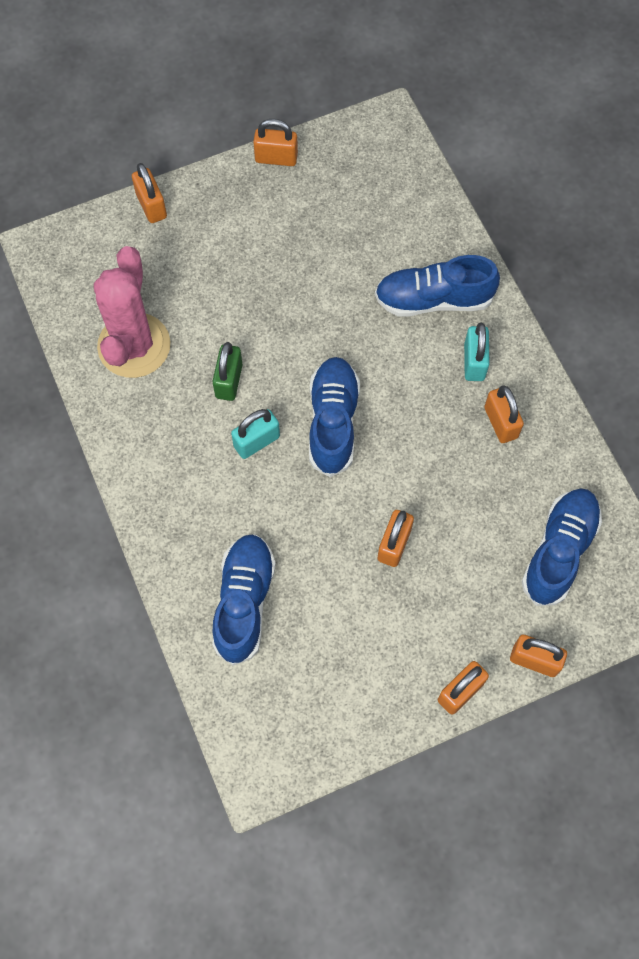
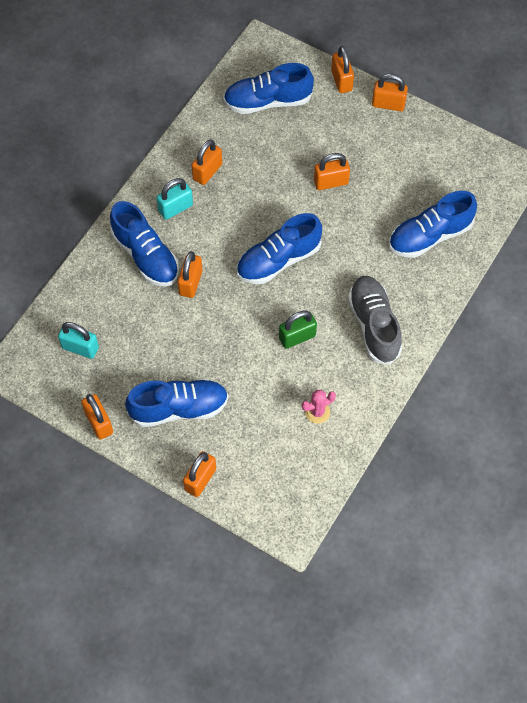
camera: 125 degrees left, 5 degrees down
pink cactus [94,246,171,378] -> pink cactus [302,390,336,424], size x0.42
turquoise padlock [231,409,280,459] -> turquoise padlock moved to [58,322,99,359]
none -> blue shoe [125,379,229,427]
none -> orange padlock [178,251,202,298]
none -> grey shoe [348,276,402,365]

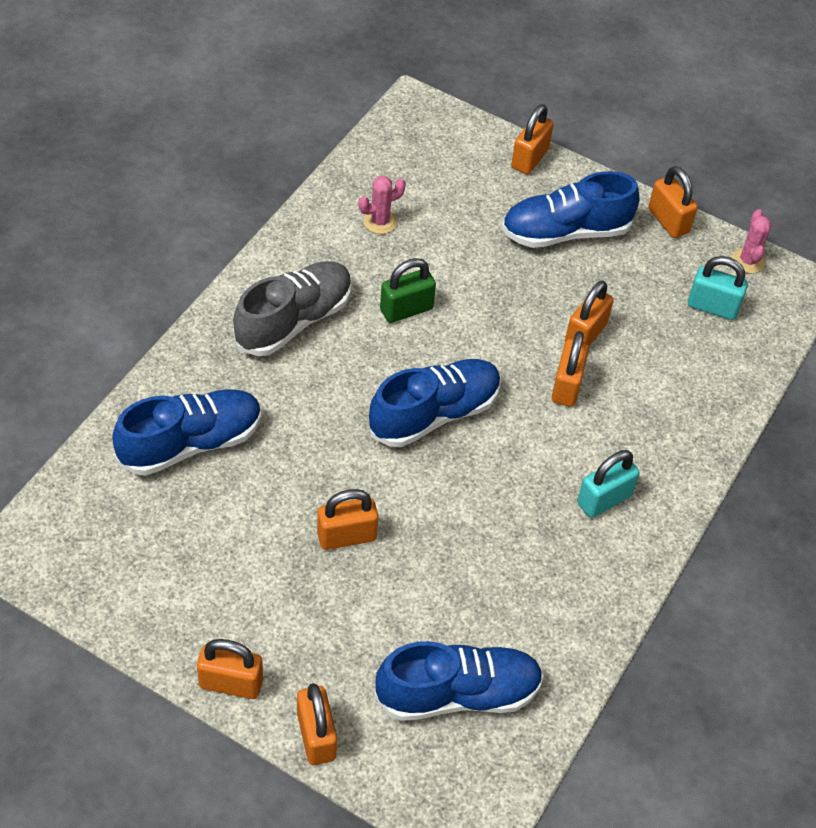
camera: 175 degrees right, 10 degrees down
blue shoe [110,201,179,287] -> none
orange padlock [192,139,222,185] -> orange padlock moved to [565,281,614,346]
grey shoe [348,276,402,365] -> grey shoe turned 120 degrees counterclockwise [233,261,352,356]
none -> pink cactus [732,209,772,273]

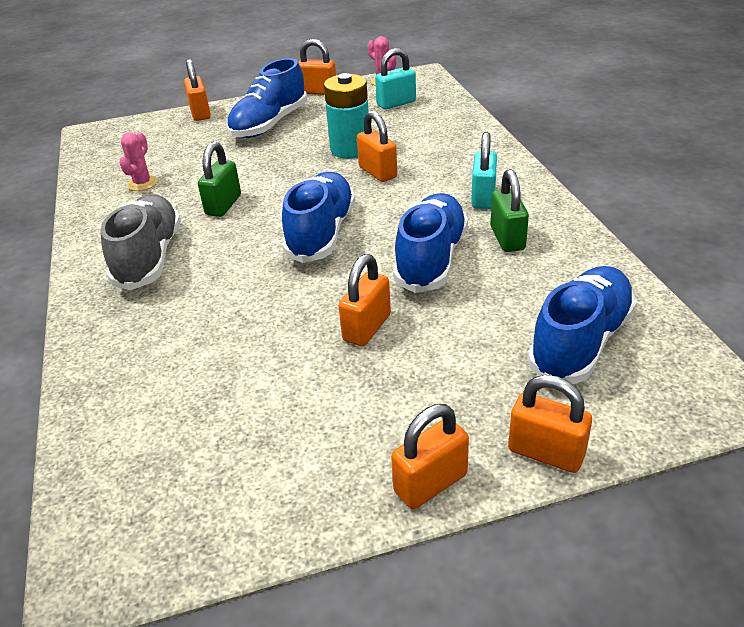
camera: 40 degrees left, 15 degrees down
blue shoe [112,389,261,476] -> blue shoe moved to [393,193,468,293]
orange padlock [565,281,614,346] -> turquoise battery [324,73,369,159]
none -> green padlock [491,169,529,252]

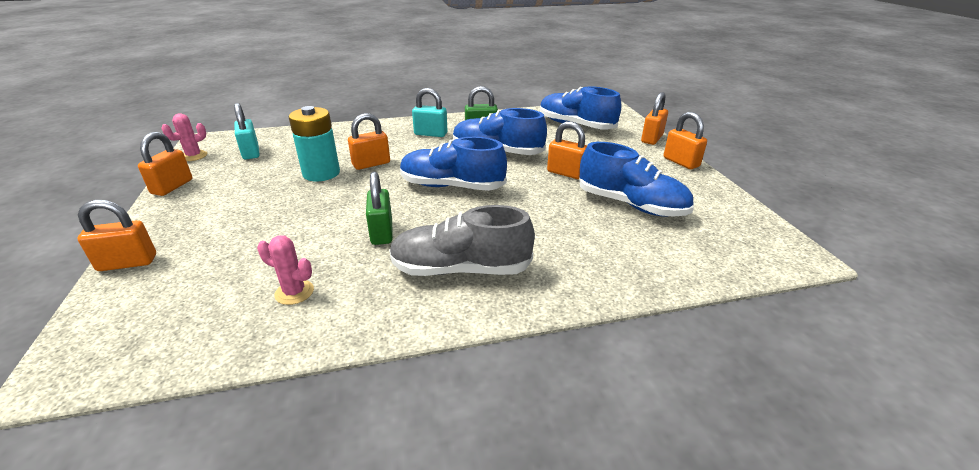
camera: 90 degrees left, 5 degrees down
green padlock [198,142,241,217] -> green padlock turned 60 degrees clockwise [366,171,393,245]
blue shoe [227,58,307,138] -> blue shoe moved to [579,142,694,217]

